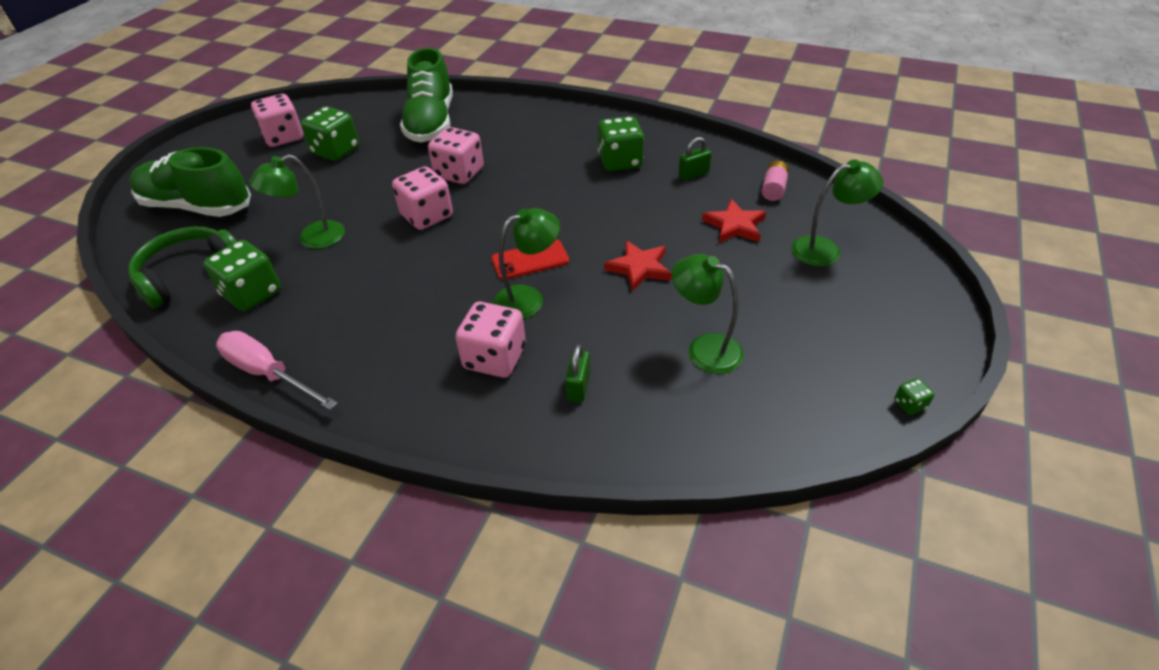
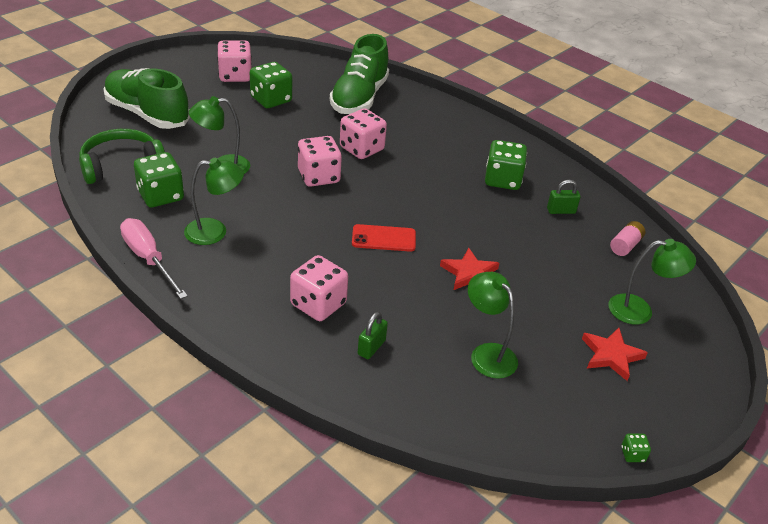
camera: 15 degrees right, 5 degrees down
green lamp [493,208,560,319] -> green lamp moved to [184,158,244,245]
red star [702,199,766,243] -> red star moved to [582,328,648,381]

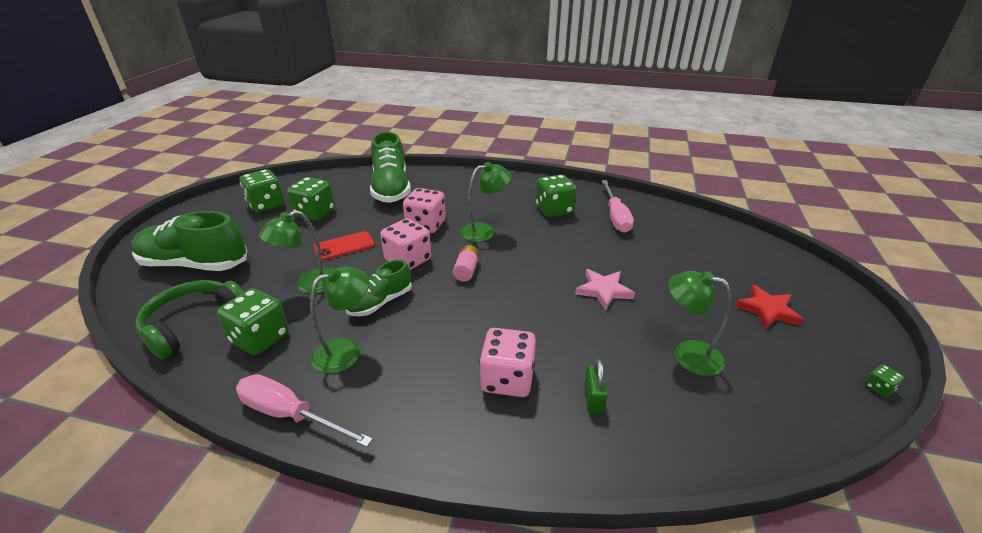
camera: 25 degrees left, 5 degrees down
pink dice [217,40,252,82] -> green dice [239,169,284,212]
red phone [352,224,416,252] -> red phone moved to [314,231,375,260]
red star [440,247,499,290] -> pink star [575,269,635,310]
green padlock [547,180,581,214] -> pink screwdriver [602,180,634,233]
green lamp [608,239,696,325] -> green lamp moved to [460,162,511,242]
pink battery [610,221,645,256] -> pink battery moved to [453,245,479,282]
none -> green shoe [346,259,412,316]

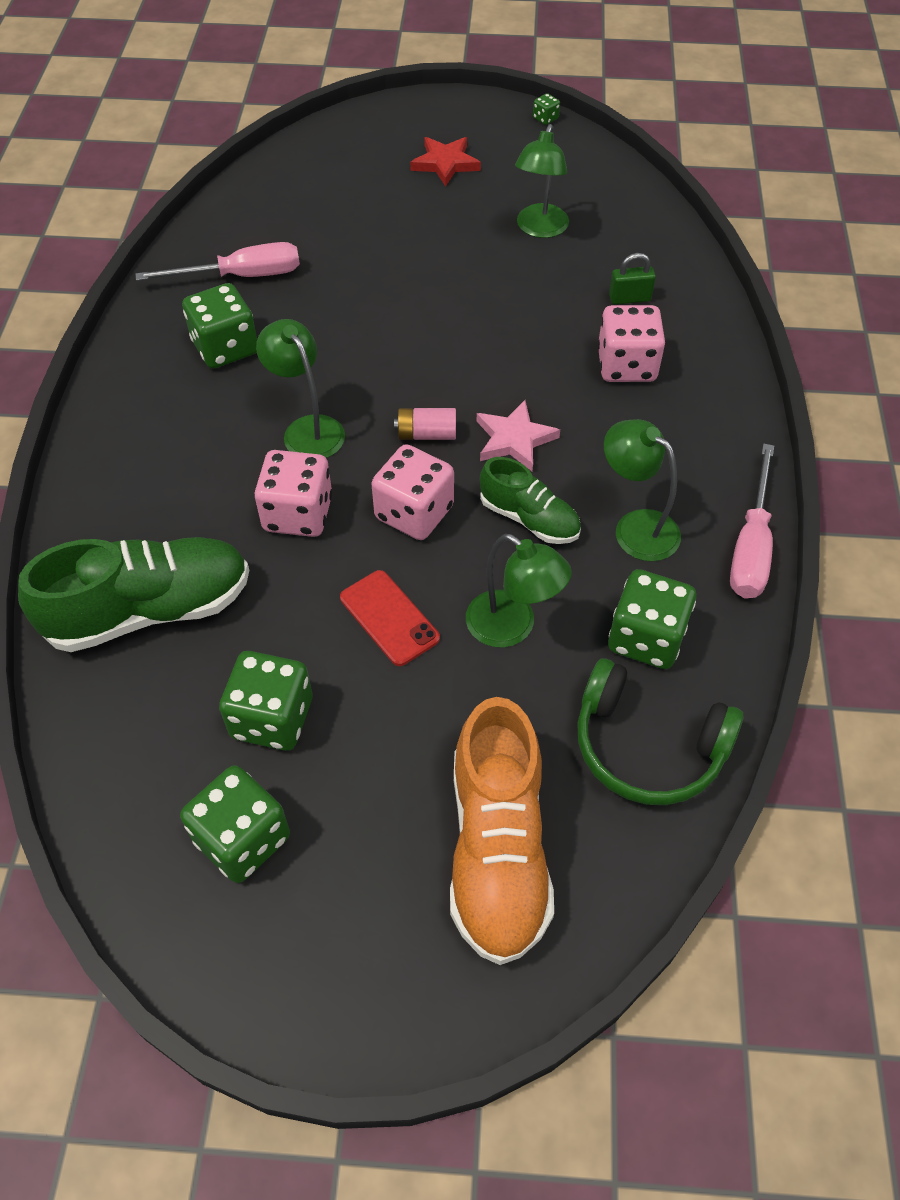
camera: 100 degrees left, 20 degrees up
green shoe [131,211,247,271] -> orange shoe [450,697,554,965]
pink star [575,269,635,310] -> pink star moved to [477,400,560,471]

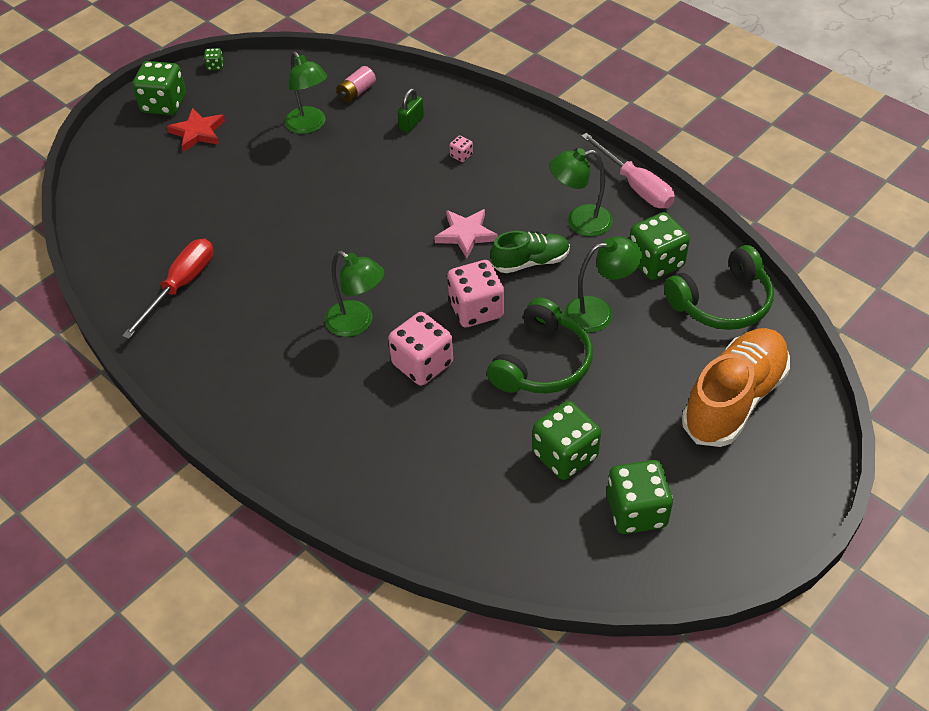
camera: 50 degrees left, 5 degrees down
green shoe [18,537,249,652] -> none
pink screwdriver [136,242,300,281] -> red screwdriver [122,239,213,339]
green dice [182,283,257,368] -> green dice moved to [132,61,186,115]
green lamp [256,319,345,458] -> green lamp turned 150 degrees counterclockwise [325,251,384,337]
red phone [340,570,440,666] -> green headphones [487,298,593,393]
pink battery [394,408,456,440] -> pink battery moved to [337,66,376,103]
orange shoe [450,697,554,965] -> orange shoe turned 90 degrees counterclockwise [682,328,790,447]
pink dice [598,305,665,382] -> pink dice [450,135,473,162], size x0.43

